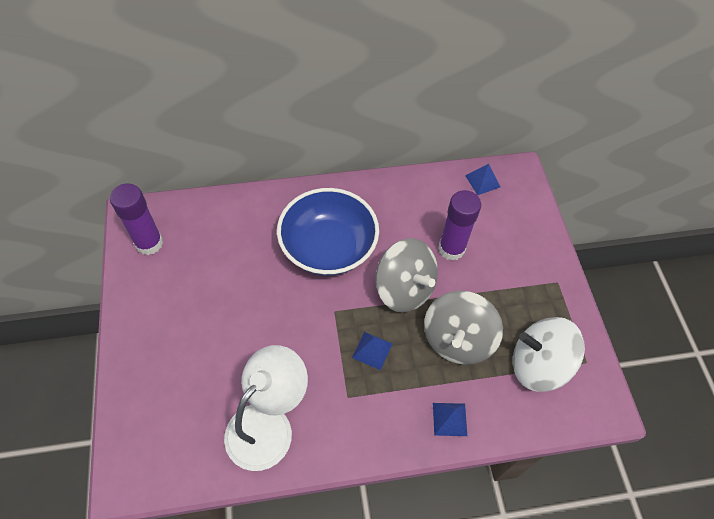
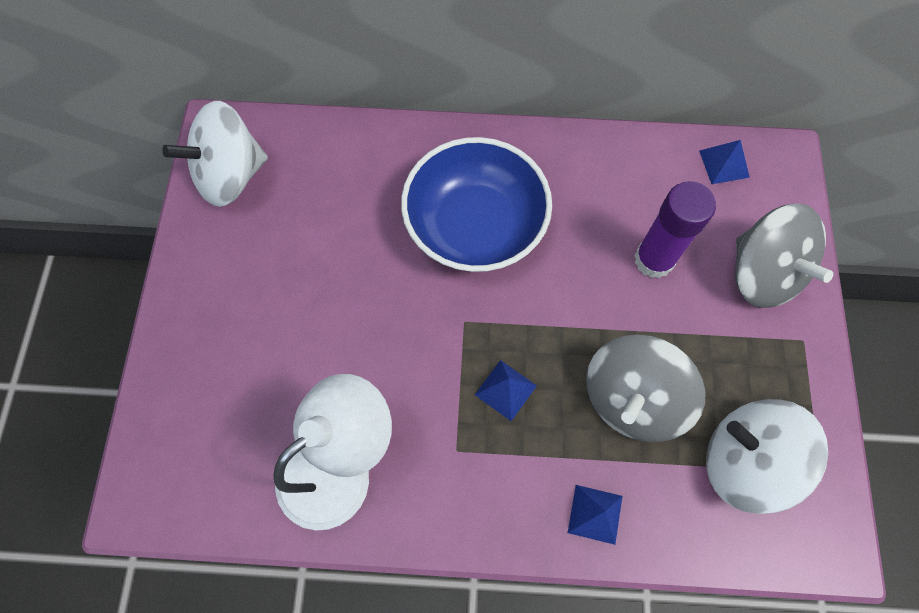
camera: 15 degrees right, 10 degrees up
purple glue stick [110,183,163,255] -> white spinning top [162,101,268,207]
grey spinning top [376,238,438,313] -> grey spinning top moved to [735,203,833,308]

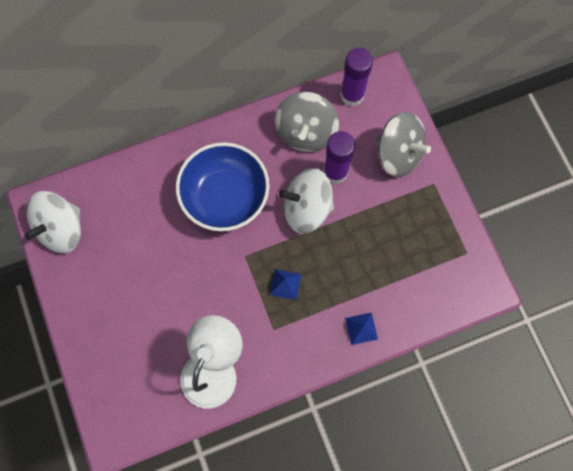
camera: 25 degrees left, 5 degrees up
grey spinning top [586,334,706,442] -> grey spinning top moved to [275,92,339,152]
blue pyramid [699,140,750,184] -> purple glue stick [341,48,373,106]
white spinning top [706,399,828,514] -> white spinning top moved to [279,168,334,234]

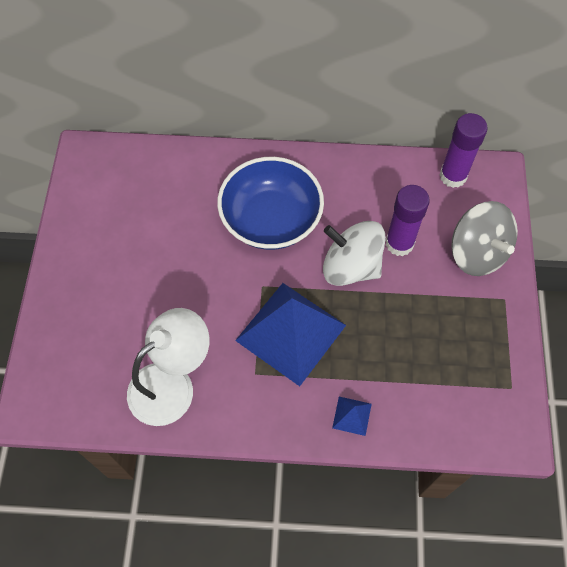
camera: 25 degrees right, 10 degrees down
white spinning top [24,191,81,253] -> none
blue pyramid [270,269,301,300] -> blue pyramid [235,283,346,386], size x2.49
grey spinning top [275,92,339,152] -> none

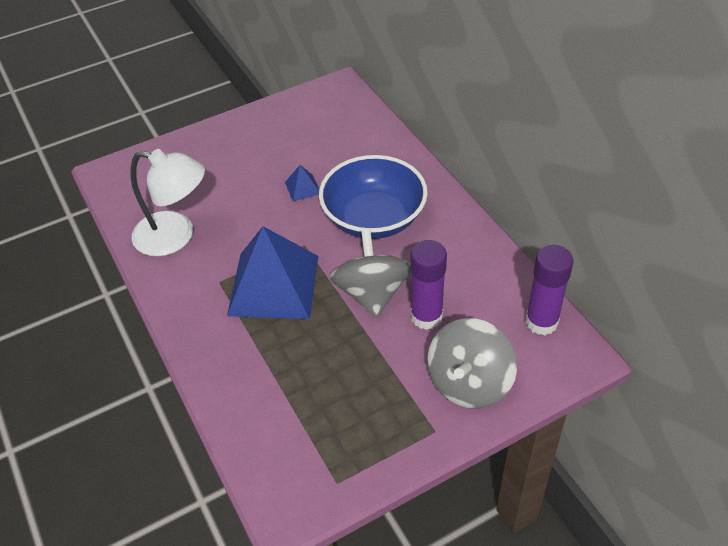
camera: 60 degrees right, 15 degrees down
white spinning top [323,221,386,286] -> grey spinning top [329,230,411,318]
blue pyramid [332,397,372,436] -> blue pyramid moved to [285,165,319,201]

